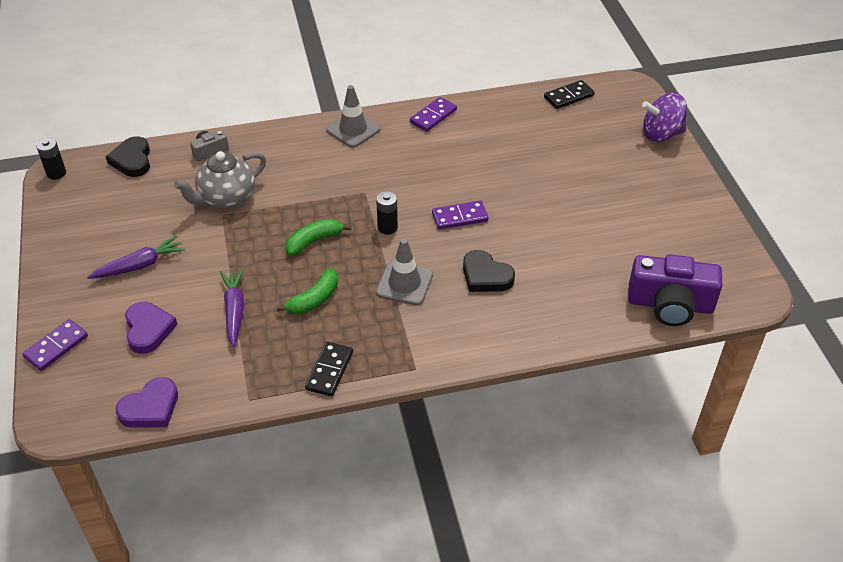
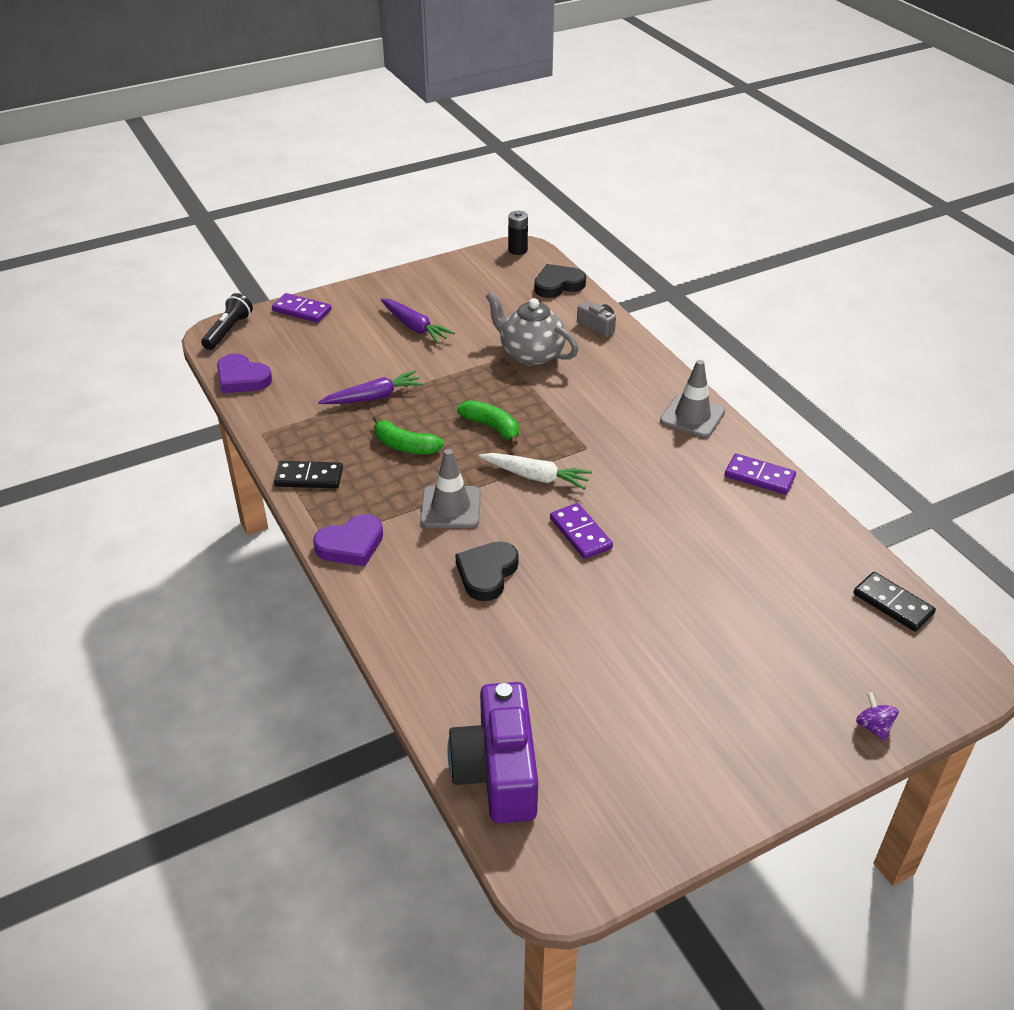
camera: 75 degrees right, 5 degrees down
purple heart [125,302,178,354] -> purple heart moved to [313,514,383,566]
black battery [376,191,398,235] -> white carrot [479,453,592,490]
purple spinning top [642,93,687,142] -> purple spinning top [856,692,898,741], size x0.48
none -> black flashlight [201,293,253,350]

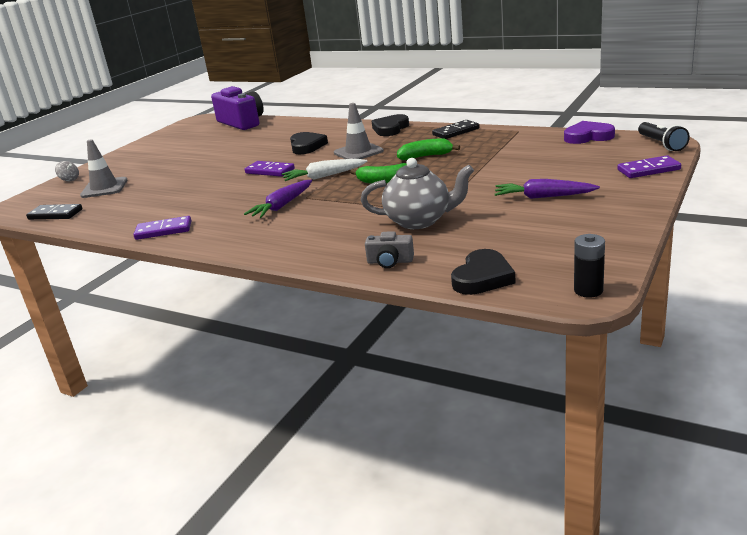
camera: 150 degrees right, 15 degrees down
purple heart [313,514,383,566] -> black heart [372,114,409,136]
purple carrot [318,370,424,404] -> purple carrot moved to [244,180,312,218]
grey traffic cone [660,360,725,438] -> grey traffic cone moved to [80,139,128,198]
purple spinning top [856,692,898,741] -> grey spinning top [55,161,79,181]

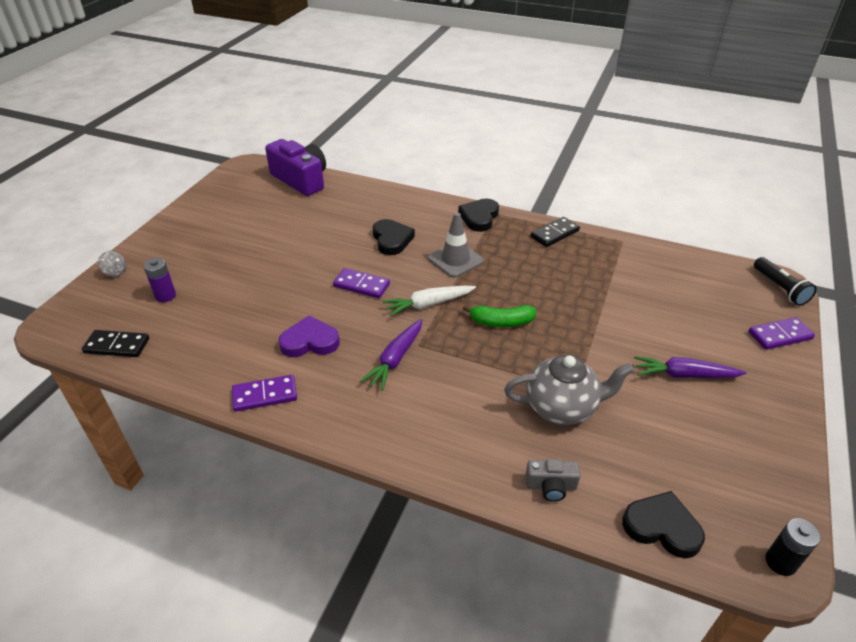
camera: 10 degrees left, 15 degrees up
grey traffic cone [80,139,128,198] -> purple battery [143,258,176,302]
green banana [397,138,460,160] -> none
black heart [451,249,516,295] -> black heart turned 90 degrees counterclockwise [622,491,705,559]
purple heart [564,121,615,144] -> purple heart moved to [278,315,340,357]

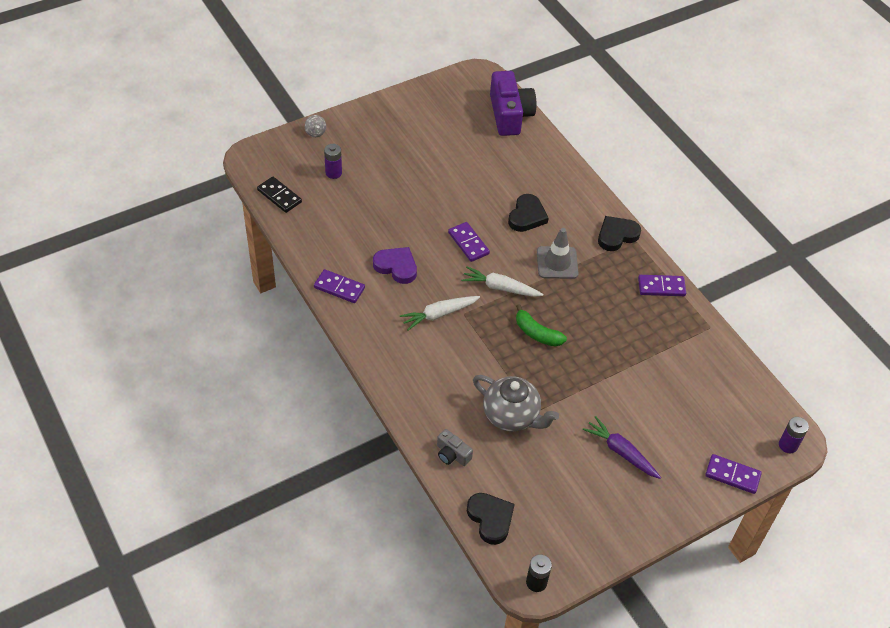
camera: 35 degrees right, 10 degrees up
purple carrot [360,319,422,391] -> white carrot [400,296,480,331]
black domino [531,217,580,247] -> purple domino [638,275,686,296]
black flashlight [754,257,817,306] -> purple battery [779,417,809,453]

